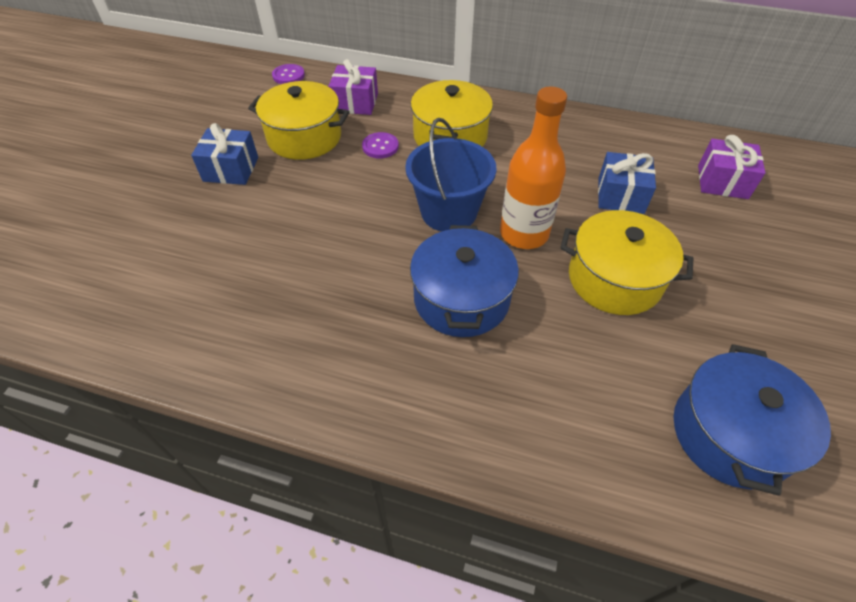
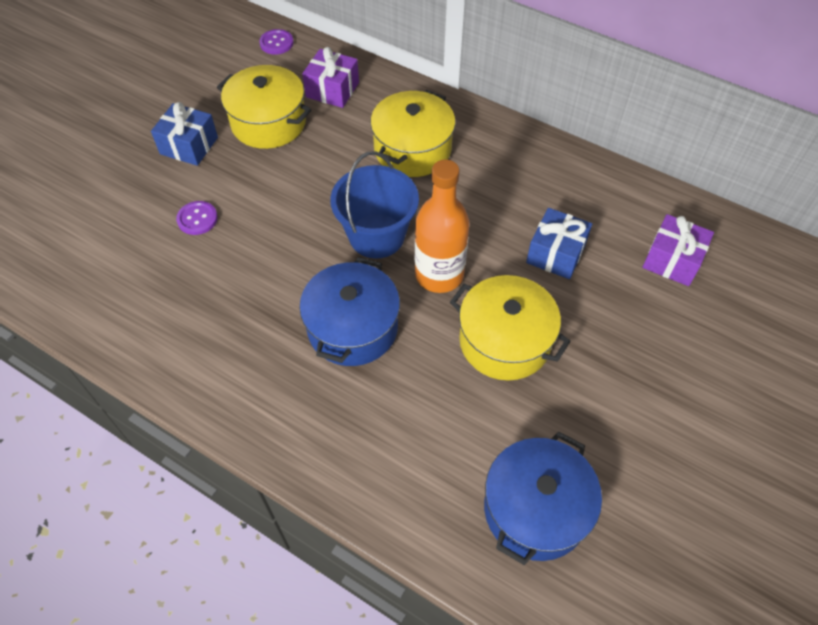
camera: 15 degrees right, 5 degrees up
purple button [362,132,399,158] -> purple button moved to [176,201,218,235]

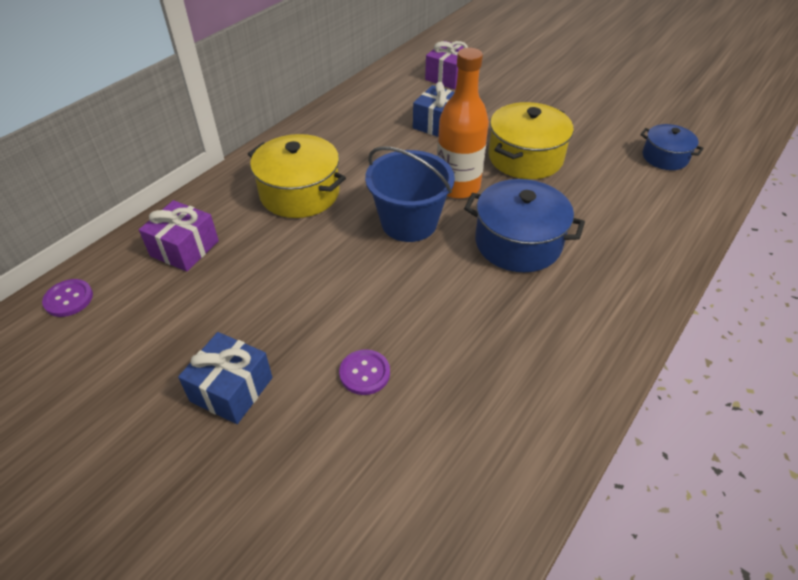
camera: 85 degrees left, 10 degrees down
yellow pot [217,65,311,149] -> none
blue pot [484,431,602,565] -> blue pot [640,124,704,170], size x0.60

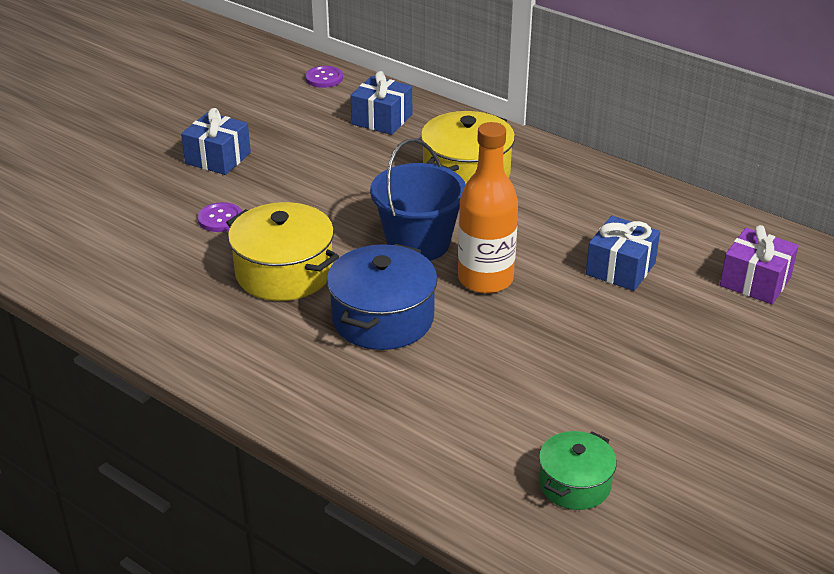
camera: 90 degrees right, 10 degrees down
purple gift [139,200,219,272] -> blue gift [350,71,412,135]
yellow pot [488,102,574,179] -> yellow pot moved to [226,202,339,301]
blue pot [640,124,704,170] -> green pot [539,431,617,510]

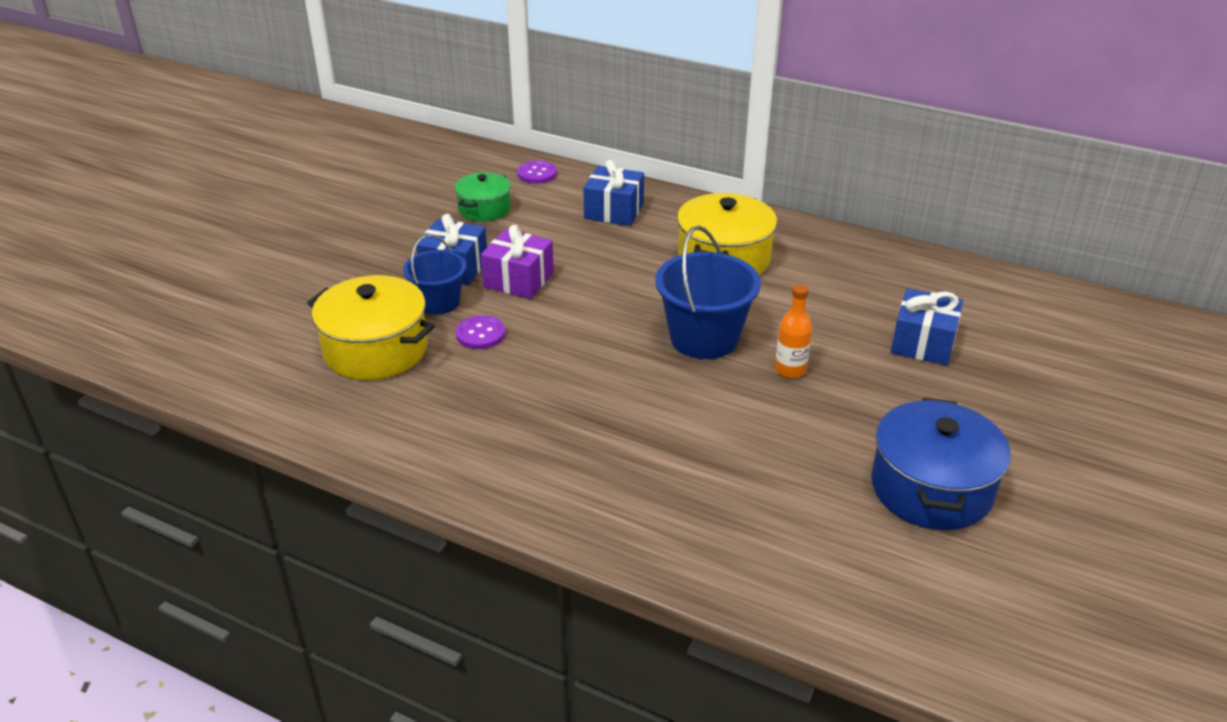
camera: 10 degrees left, 0 degrees up
yellow pot [226,202,339,301] -> yellow pot moved to [307,275,435,380]
blue pot [327,244,438,350] -> blue pot moved to [871,397,1011,530]
orange bottle [458,122,518,294] -> orange bottle [775,284,812,378], size x0.53
green pot [539,431,617,510] -> green pot moved to [455,172,511,222]
purple gift [720,225,799,304] -> purple gift moved to [481,225,554,299]
none -> blue bucket [403,234,466,315]

